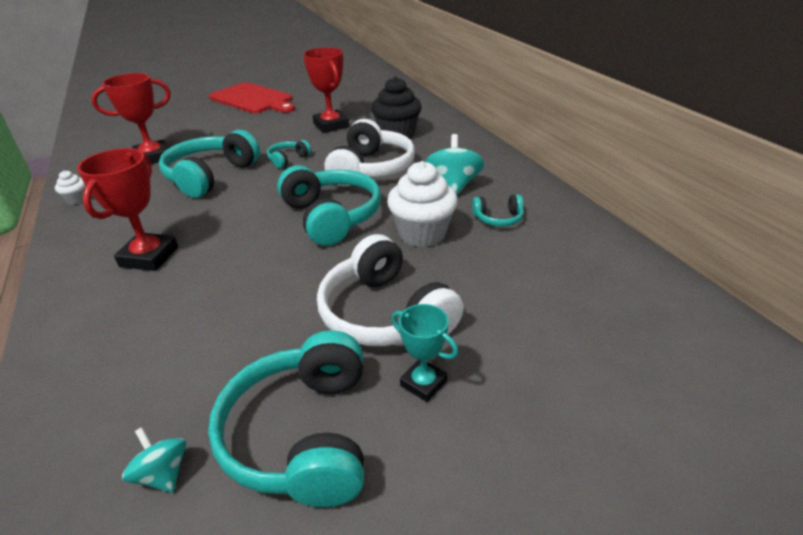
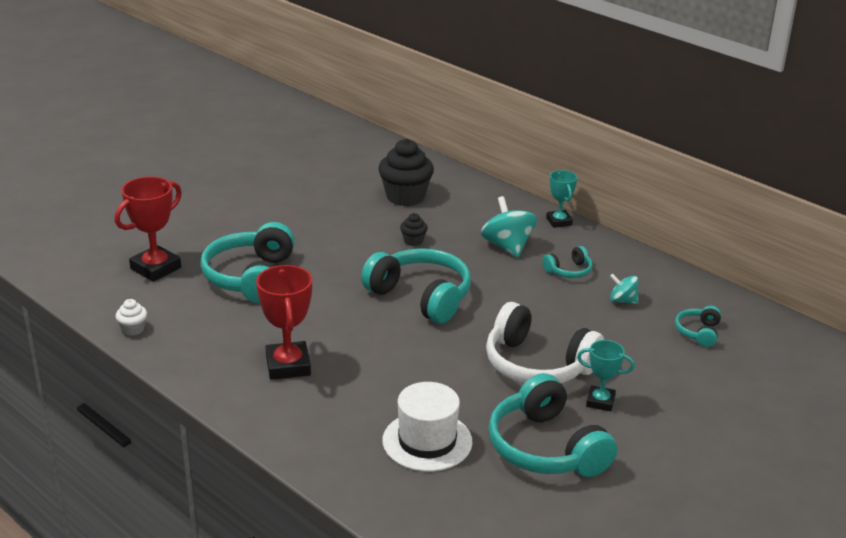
camera: 25 degrees left, 5 degrees down
turquoise spinning top [122,427,186,493] -> turquoise spinning top moved to [610,273,639,304]
red cutting board [209,82,295,113] -> none
turquoise headphones [267,140,311,168] -> turquoise headphones moved to [675,306,721,347]
red trophy [303,47,349,133] -> none
white headphones [325,119,415,186] -> black cupcake [400,213,428,246]
white cupcake [387,161,458,247] -> none
none -> white hat [382,382,473,472]
none -> turquoise trophy [546,170,577,228]

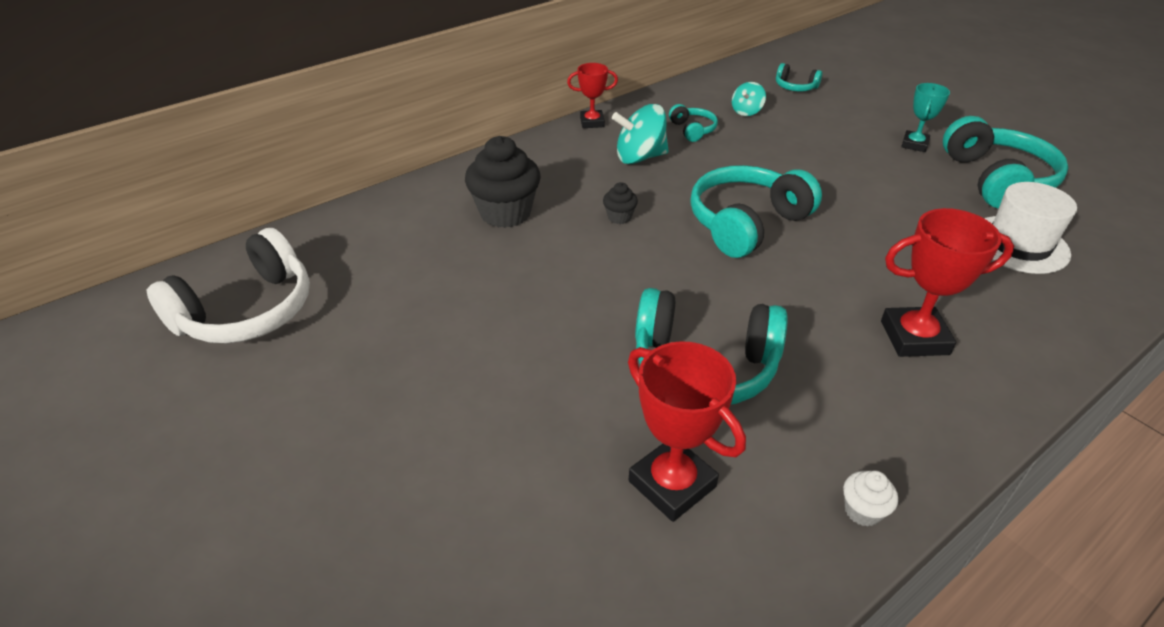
camera: 80 degrees left, 10 degrees up
white headphones [486,302,604,383] -> white headphones moved to [146,228,310,344]
turquoise headphones [488,373,617,477] -> turquoise headphones turned 75 degrees counterclockwise [943,116,1068,208]
turquoise trophy [546,170,577,228] -> red trophy [567,63,618,128]

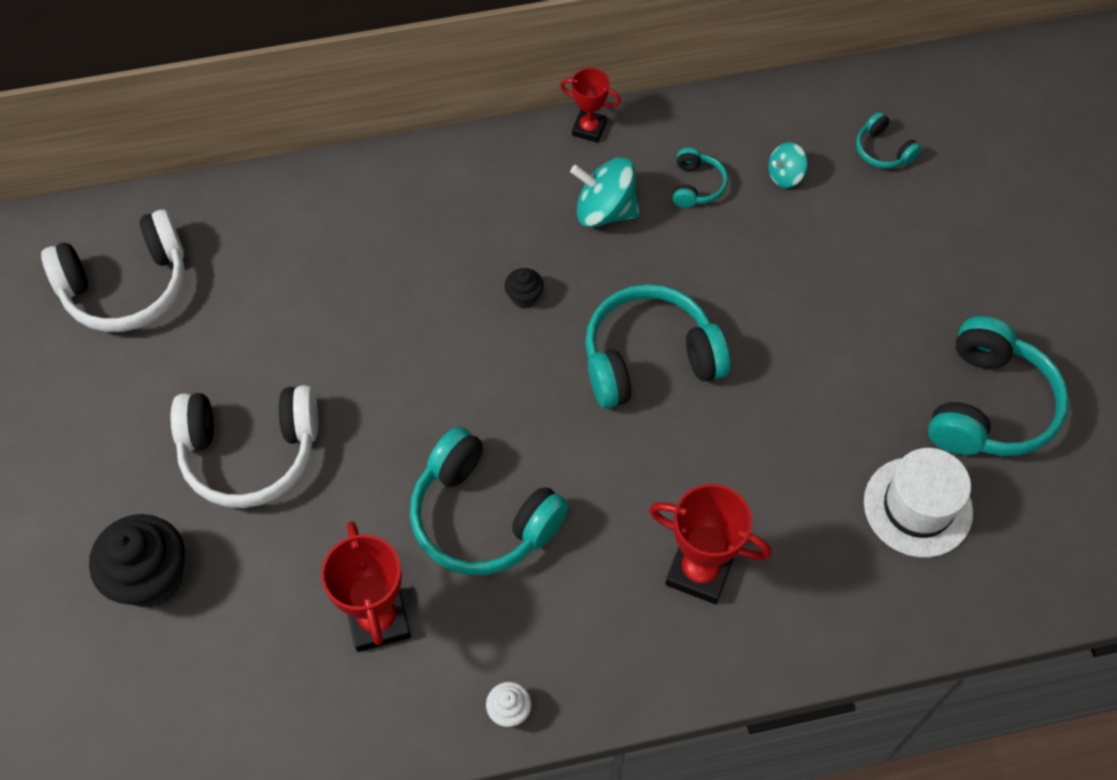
camera: 25 degrees right, 20 degrees up
black cupcake [465,136,541,228] -> black cupcake moved to [89,514,185,607]
turquoise trophy [901,83,950,152] -> none
none -> white headphones [170,385,318,508]

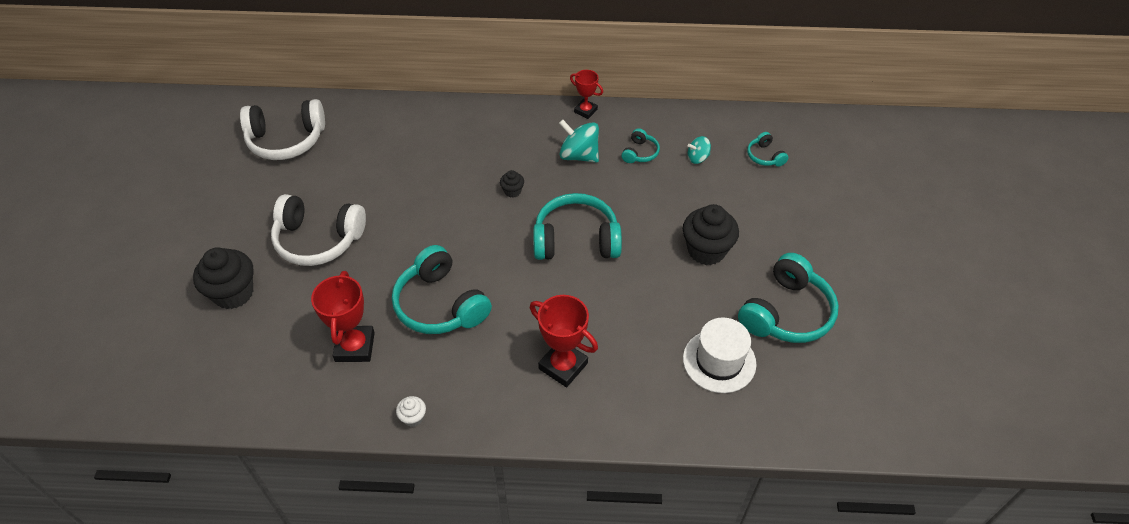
camera: 15 degrees right, 10 degrees down
none -> black cupcake [683,204,739,265]

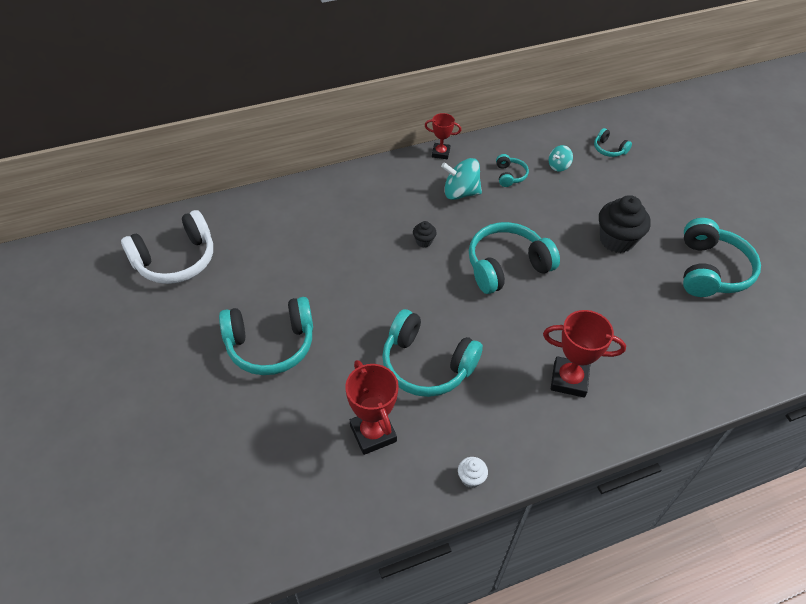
camera: 25 degrees left, 0 degrees up
black cupcake [193,247,254,309] -> none
white headphones [271,194,366,266] -> turquoise headphones [219,297,313,375]
white hat [683,318,757,393] -> none

